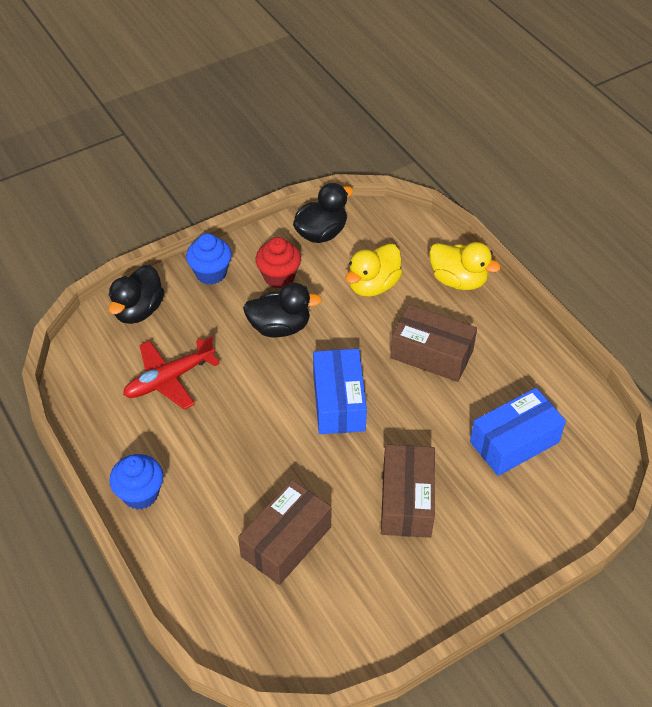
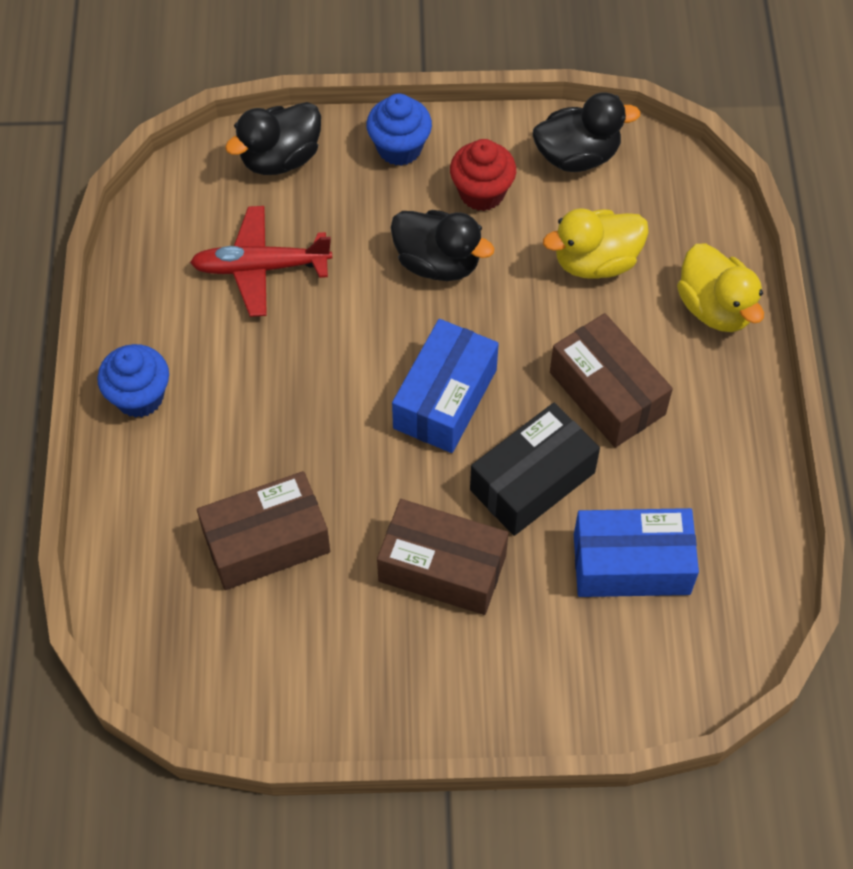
camera: 30 degrees right, 10 degrees up
brown box [381,444,435,538] -> brown box turned 75 degrees clockwise [377,499,508,615]
none -> black box [470,402,600,536]

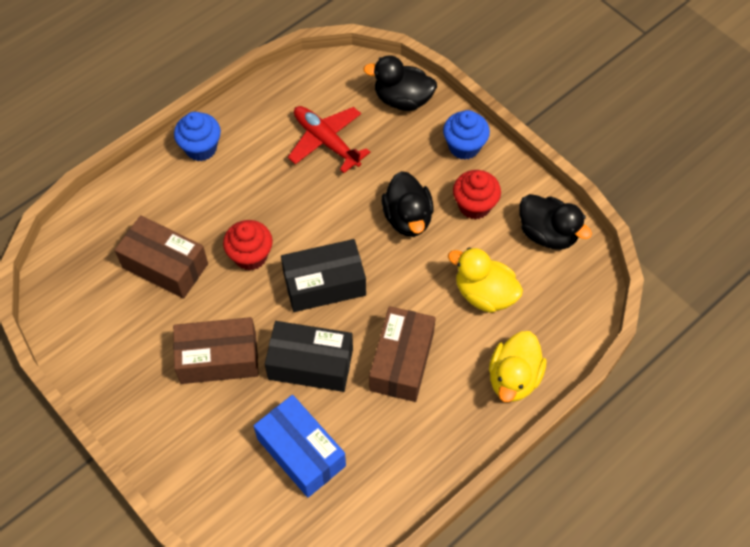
camera: 50 degrees right, 0 degrees up
brown box [377,499,508,615] -> brown box turned 75 degrees counterclockwise [173,317,259,384]
blue box [392,319,499,453] -> black box [281,239,366,312]
none -> red cupcake [223,220,273,271]

